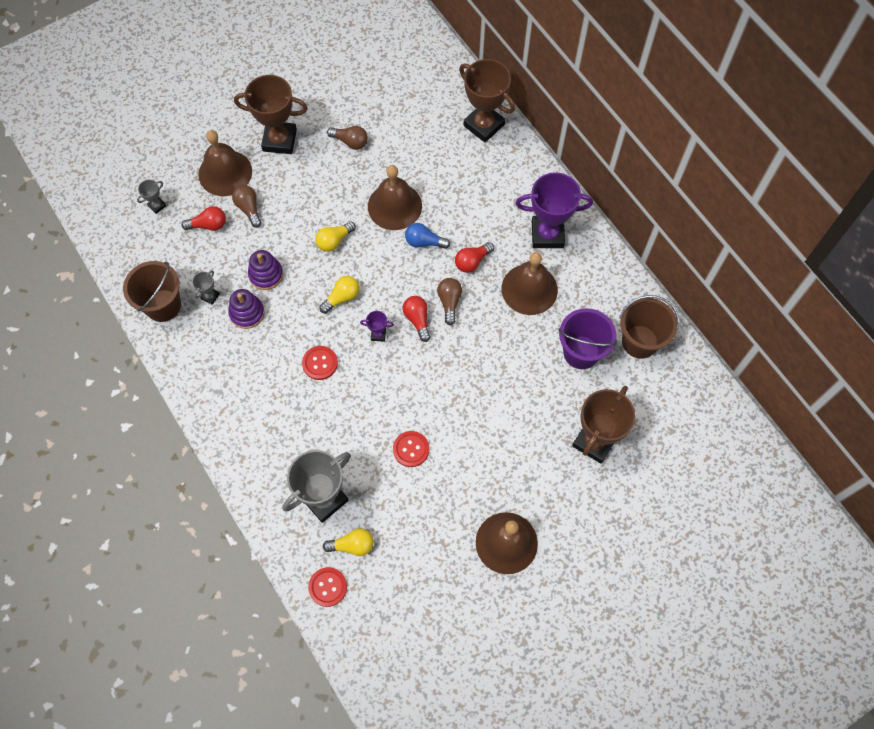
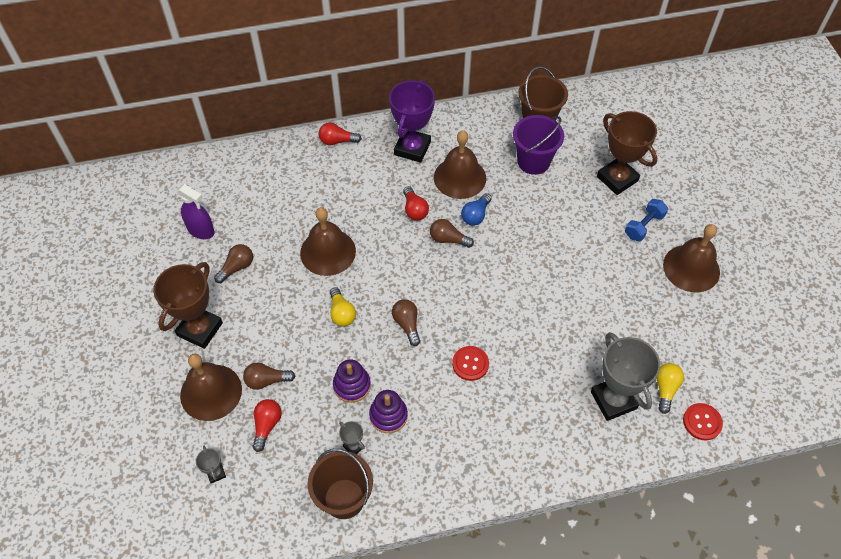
camera: 70 degrees left, 10 degrees down
yellow light bulb [319,276,360,313] -> brown light bulb [392,299,420,346]
purple trophy [360,311,394,342] -> none
red button [393,431,429,467] -> none
red light bulb [403,296,430,342] -> red light bulb moved to [319,122,362,145]
blue light bulb [405,223,450,249] -> blue light bulb moved to [461,193,492,225]
brown trophy [459,59,515,142] -> none
none -> purple spray bottle [177,184,215,239]
none -> blue dumbbell [625,199,668,242]

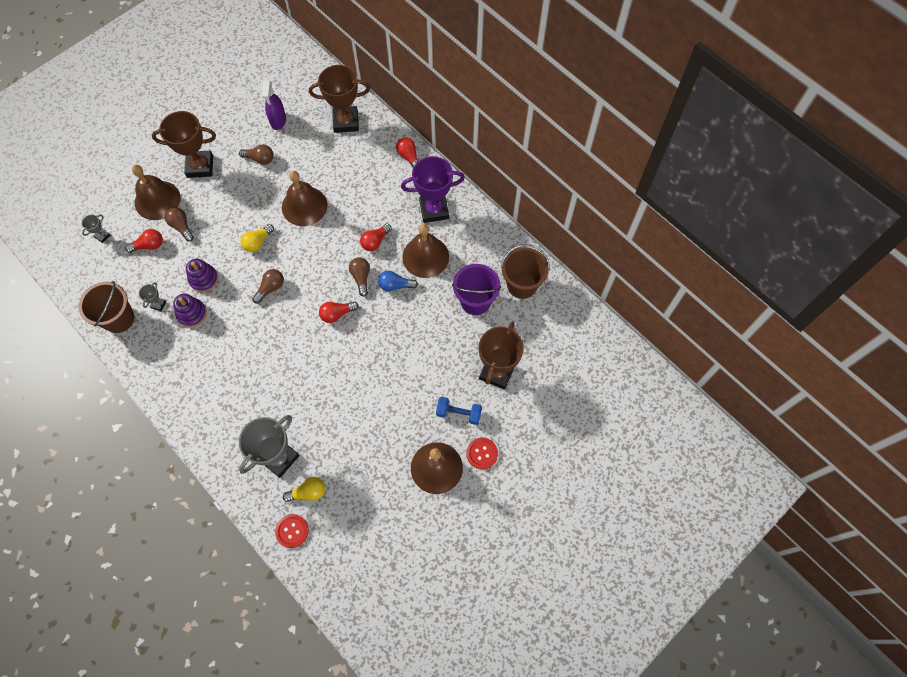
camera: 60 degrees right, 10 degrees up
red button [452,346,489,381] -> red button moved to [466,438,498,469]
none -> brown trophy [309,65,370,133]
none -> red light bulb [319,302,358,323]

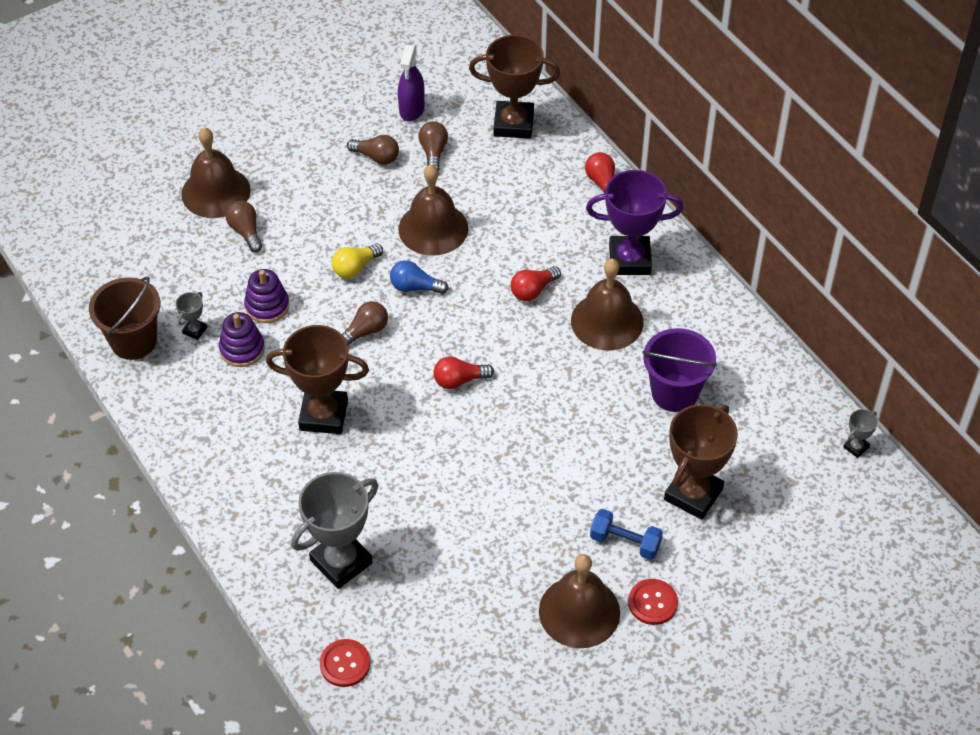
camera: 10 degrees right, 15 degrees down
grey trophy [82,215,111,243] -> grey trophy moved to [843,409,878,458]
red light bulb [125,229,163,253] -> none
brown trophy [152,111,216,178] -> brown trophy moved to [266,325,369,434]
yellow light bulb [283,477,325,502] -> none
brown light bulb [349,257,370,297] -> brown light bulb moved to [418,121,448,172]
blue light bulb [378,270,418,292] -> blue light bulb moved to [390,260,449,294]
brown bucket [501,244,550,299] -> none

